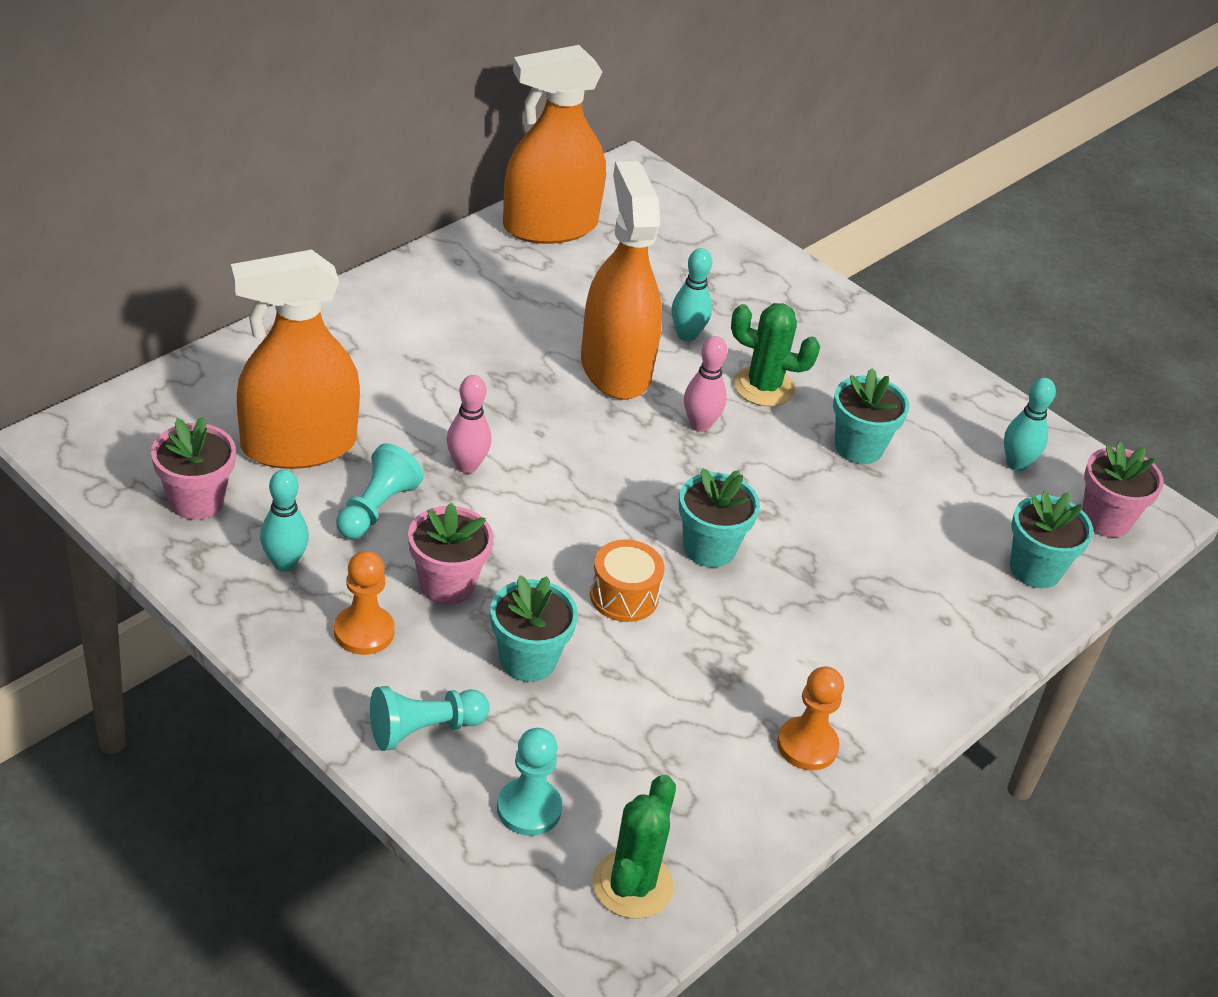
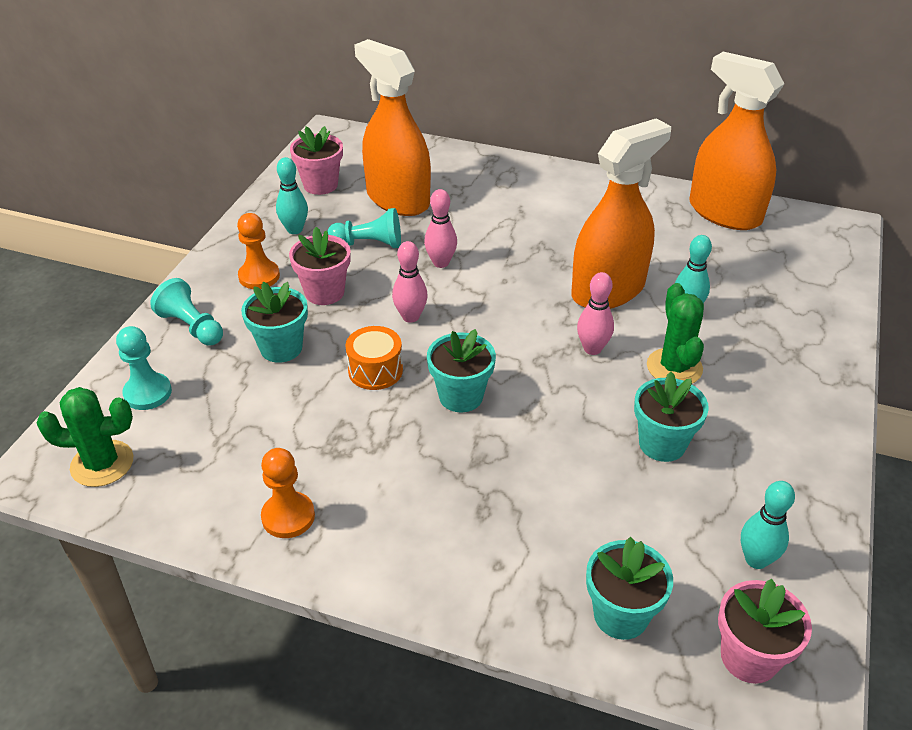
camera: 70 degrees right, 0 degrees up
none -> pink bowling pin [392,241,428,323]

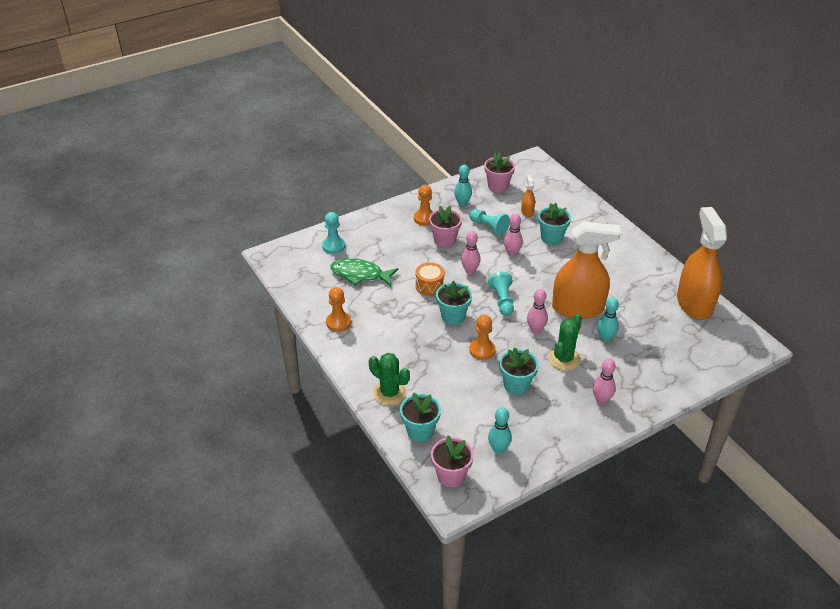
camera: 40 degrees right, 0 degrees up
green cactus [36,387,133,487] -> green cactus moved to [369,353,410,405]
turquoise pawn [150,278,223,345] -> turquoise pawn moved to [488,272,514,316]
turquoise flower pot [241,282,308,363] -> turquoise flower pot moved to [538,203,571,245]
orange spray bottle [354,39,431,216] -> orange spray bottle [521,175,535,217], size x0.42
none -> green fish [330,258,398,286]
none -> orange pawn [469,315,496,360]
none -> pink bowling pin [593,359,616,404]

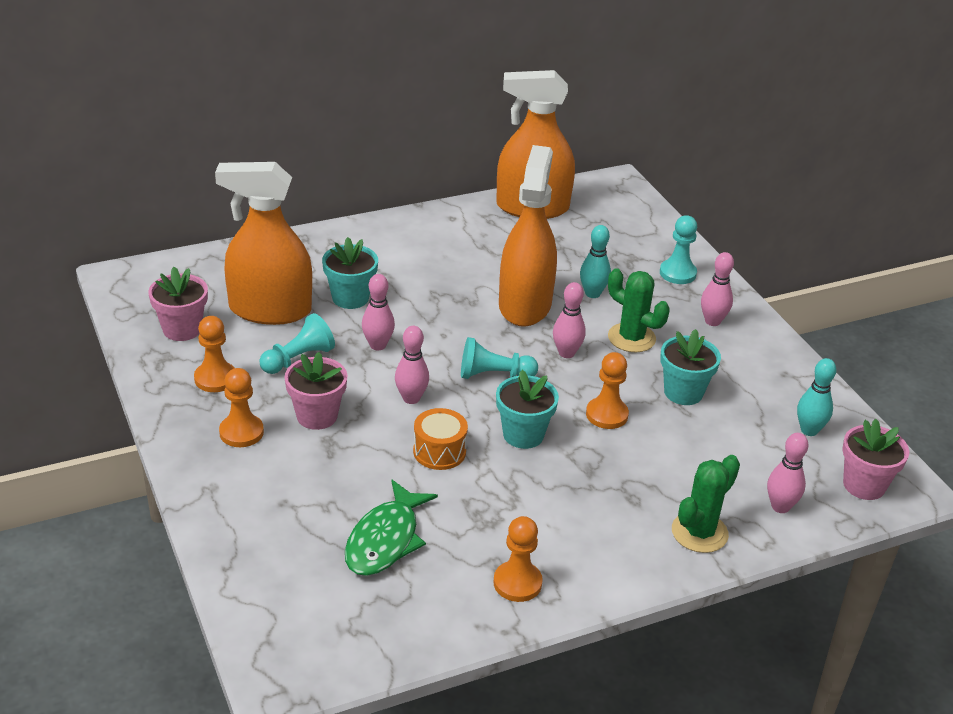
camera: 85 degrees left, 5 degrees down
turquoise pawn [322,212,345,254] -> turquoise pawn moved to [660,215,697,284]
turquoise flower pot [400,392,441,442] -> pink bowling pin [767,433,809,513]
turquoise bowling pin [454,165,472,206] -> orange pawn [194,316,235,392]
orange spray bottle [521,175,535,217] -> orange spray bottle [215,162,312,325], size x2.40

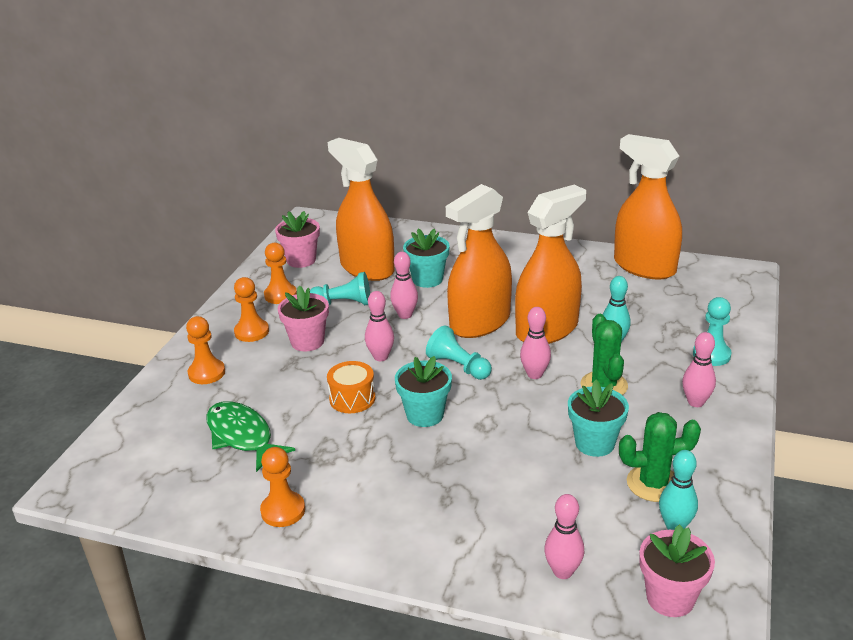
camera: 45 degrees right, 5 degrees down
green fish [345,480,438,576] -> green fish turned 75 degrees clockwise [206,401,295,472]
orange pawn [586,352,629,429] -> orange pawn moved to [186,316,225,384]
green cactus [672,455,740,553] -> green cactus moved to [619,412,701,502]
none -> orange spray bottle [446,184,512,338]

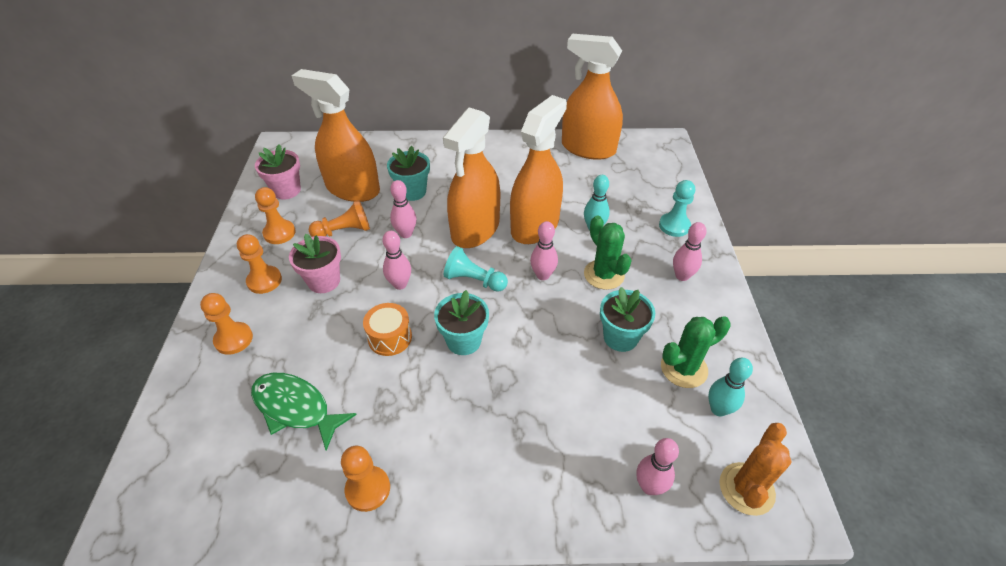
camera: 20 degrees left, 15 degrees up
turquoise pawn [310,272,370,305] -> orange pawn [309,200,370,237]
pink flower pot [639,524,715,617] -> orange cactus [720,423,792,516]

